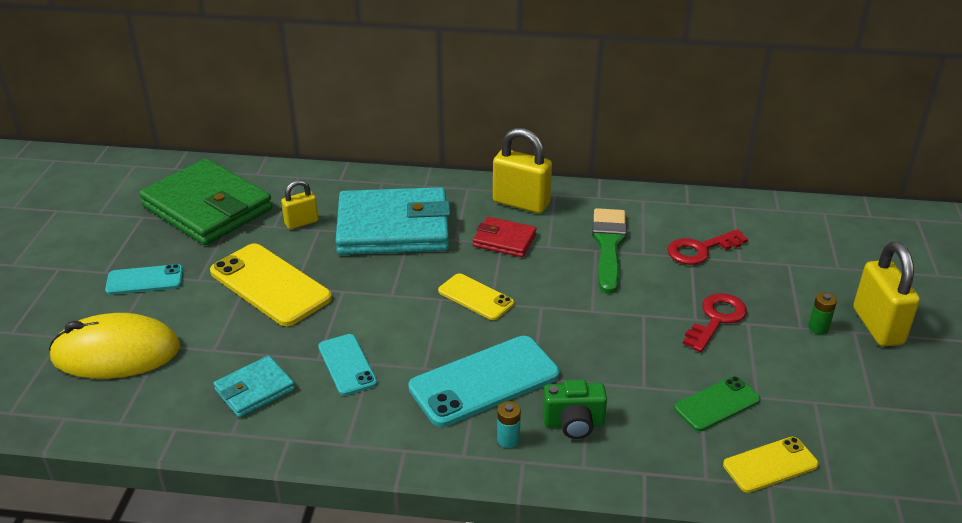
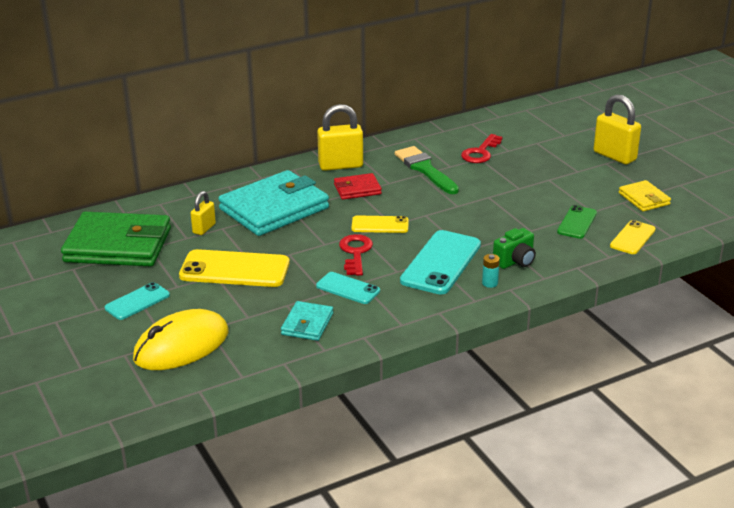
camera: 35 degrees left, 5 degrees down
red key [683,293,747,352] -> red key moved to [339,234,373,276]
green battery [808,292,837,334] -> none
none -> yellow wallet [619,180,671,212]

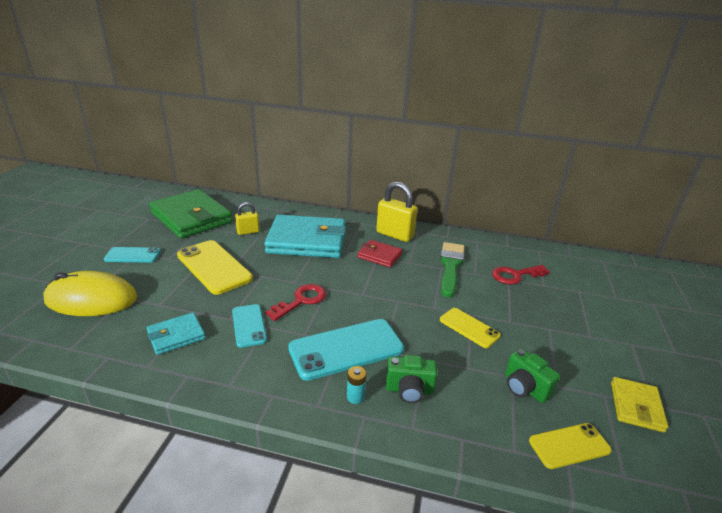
camera: 40 degrees right, 0 degrees up
yellow phone [351,215,409,233] -> yellow phone moved to [440,308,501,348]
green phone [557,205,597,239] -> green camera [505,348,560,403]
yellow padlock [594,94,641,164] -> none

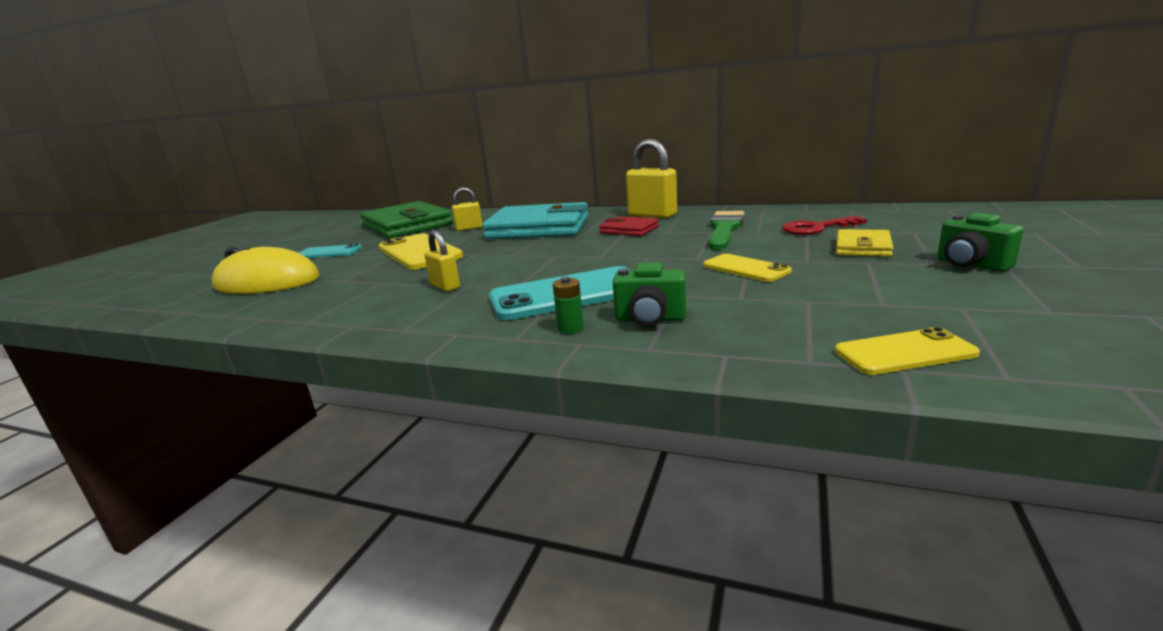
camera: 10 degrees right, 10 degrees down
turquoise wallet [147,312,206,355] -> none
turquoise phone [232,304,267,348] -> yellow padlock [424,230,460,291]
red key [265,284,326,321] -> none
turquoise battery [347,366,367,404] -> green battery [553,277,584,334]
green camera [505,348,560,403] -> green camera moved to [937,213,1024,272]
yellow wallet [611,377,668,433] -> yellow wallet moved to [836,229,893,257]

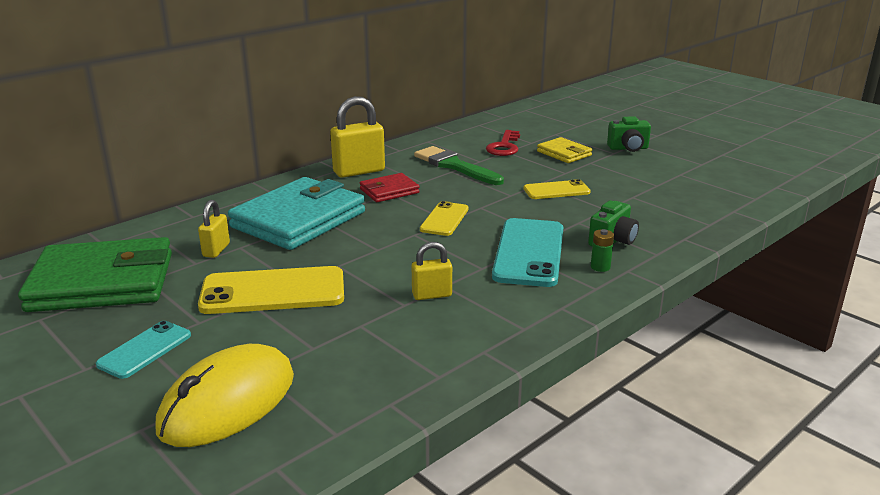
camera: 65 degrees left, 5 degrees up
yellow phone [835,327,980,375] -> yellow phone moved to [420,201,469,236]

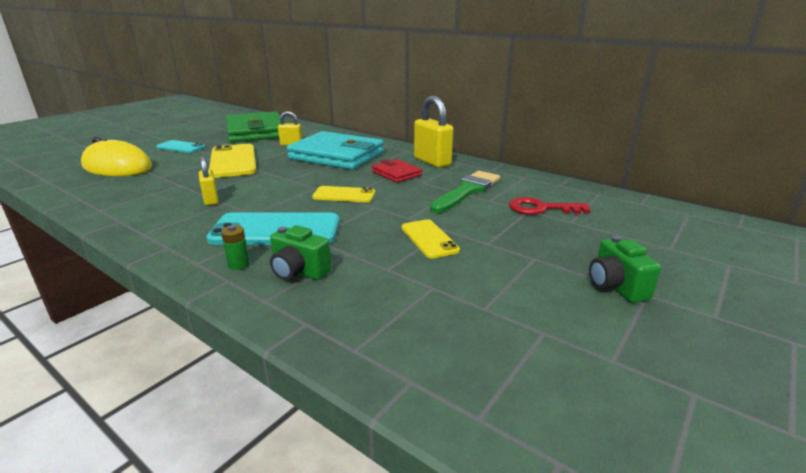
camera: 80 degrees right, 0 degrees up
yellow wallet [537,137,592,163] -> none

